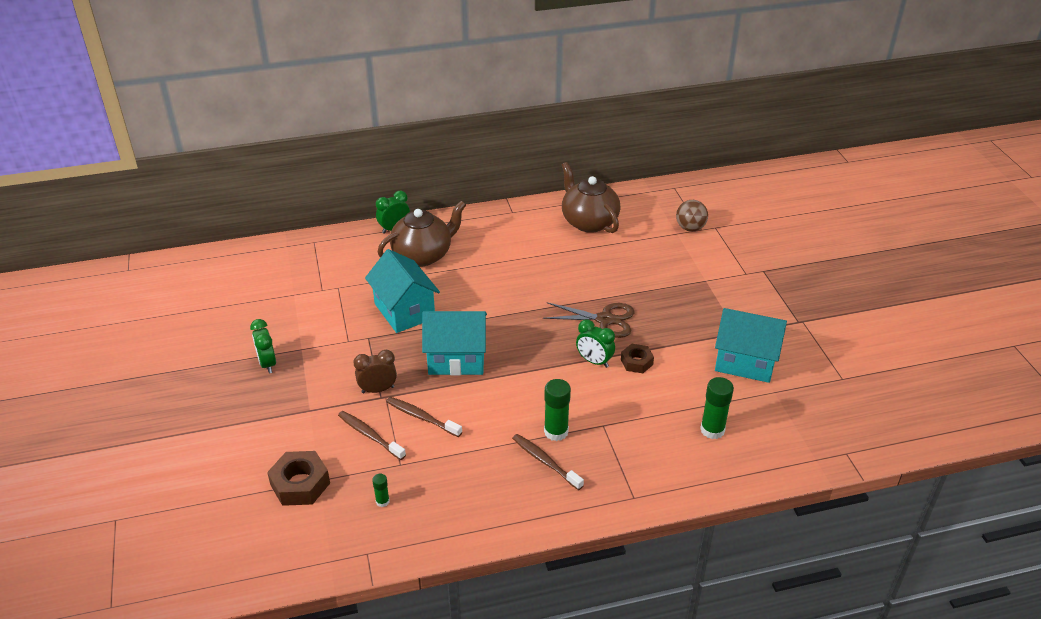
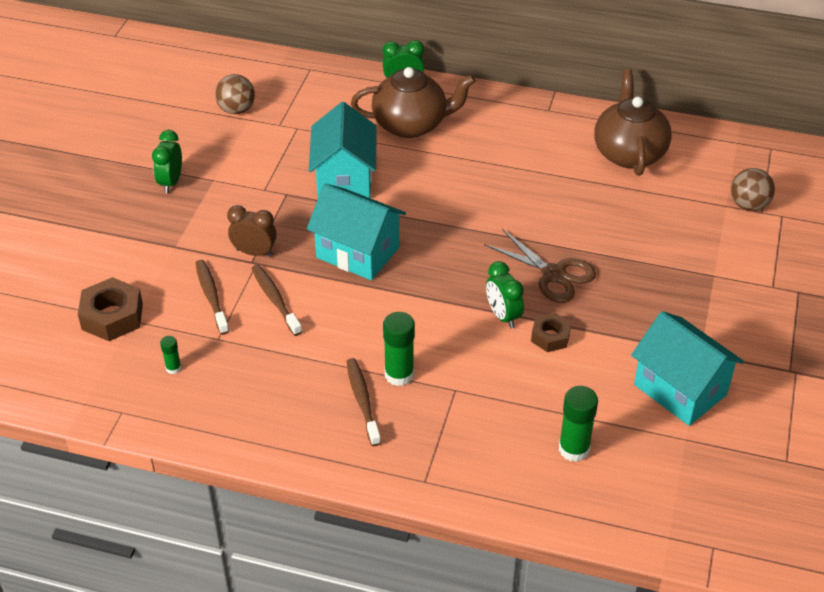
camera: 30 degrees right, 5 degrees up
none -> brown ball [215,74,255,114]

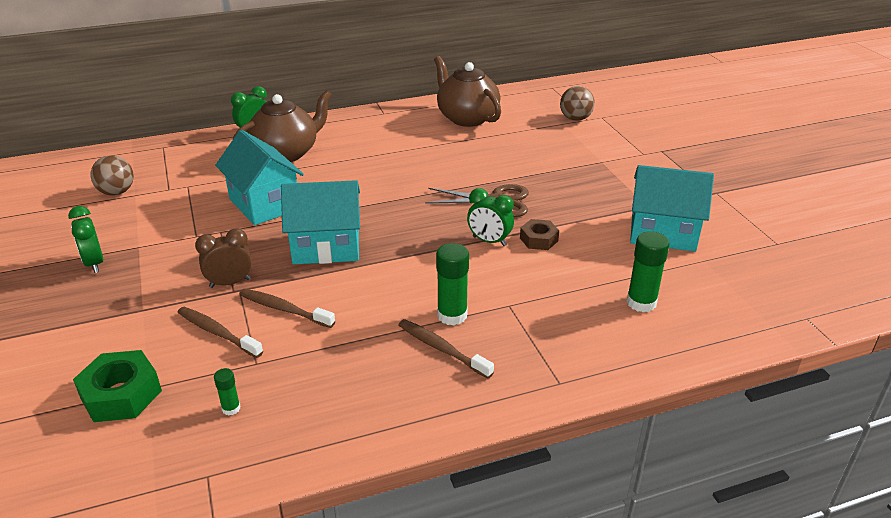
camera: 35 degrees left, 10 degrees down
brown nut [78,277,143,341] -> green nut [73,350,162,422]

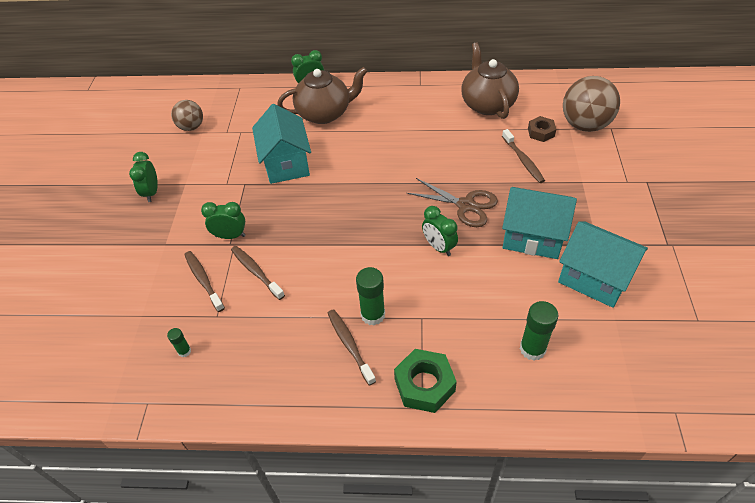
camera: 25 degrees right, 15 degrees up
green nut [73,350,162,422] -> green nut moved to [394,349,457,413]
brown clock [195,229,252,288] -> green clock [201,202,245,239]
turquoise house [281,180,360,264] -> turquoise house moved to [502,187,577,259]
brown nut [520,219,559,250] -> brown nut moved to [528,116,556,142]
brown ball [560,86,595,121] -> brown ball [563,76,620,132], size x1.68
none -> brown toothbrush [502,129,545,183]

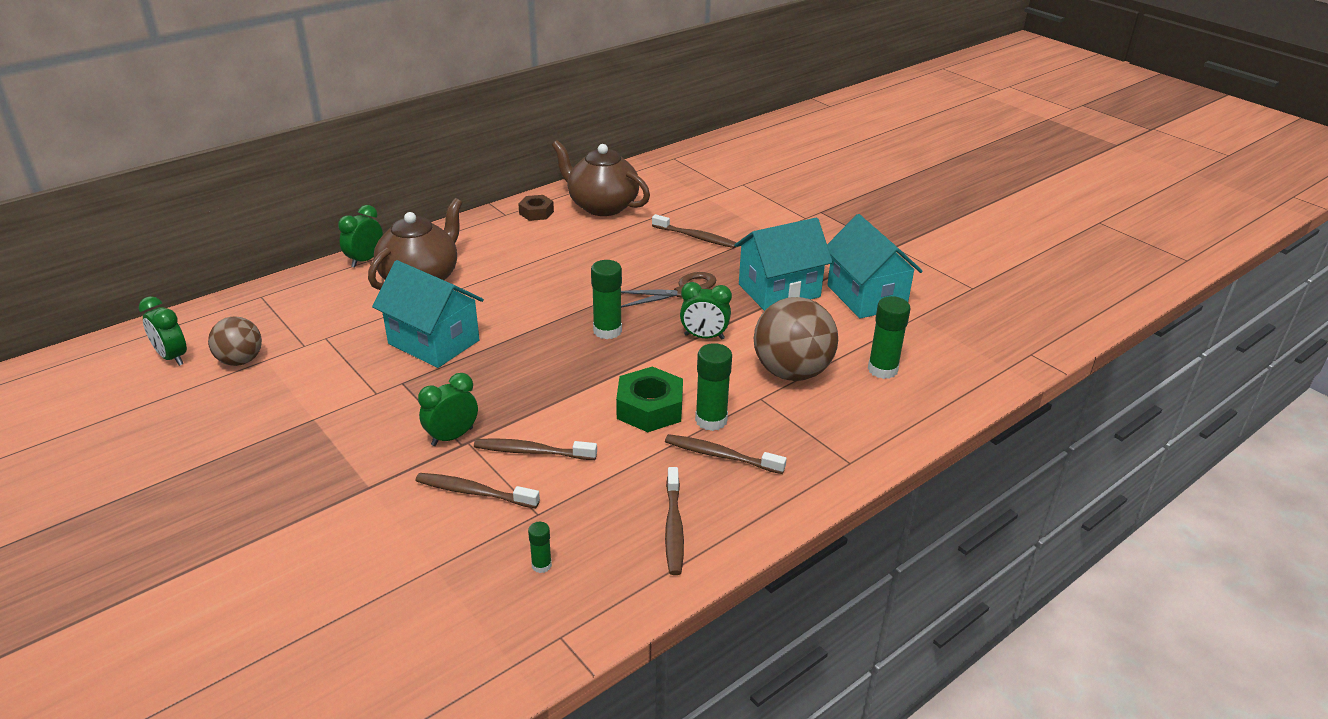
camera: 45 degrees left, 15 degrees down
green clock [129,152,158,202] -> green clock moved to [139,296,187,366]
green nut [394,349,457,413] -> green nut moved to [616,367,683,432]
brown nut [528,116,556,142] -> brown nut moved to [518,195,554,221]
turquoise house [558,222,648,308] -> turquoise house turned 75 degrees clockwise [827,214,923,319]
brown ball [563,76,620,132] -> brown ball moved to [754,297,838,381]
none -> green glue stick [591,260,622,339]
none -> brown toothbrush [665,467,684,575]

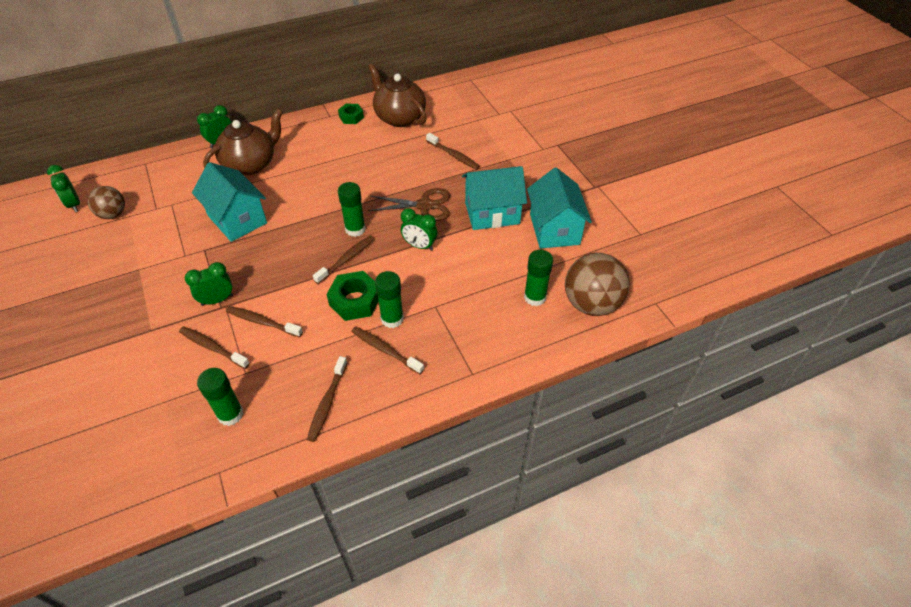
camera: 15 degrees right, 15 degrees up
brown nut [518,195,554,221] -> green nut [338,103,364,124]
green glue stick [528,522,552,573] -> green glue stick [197,368,244,426], size x1.90
brown ball [754,297,838,381] -> brown ball moved to [565,253,630,316]
none -> brown toothbrush [313,235,375,284]

